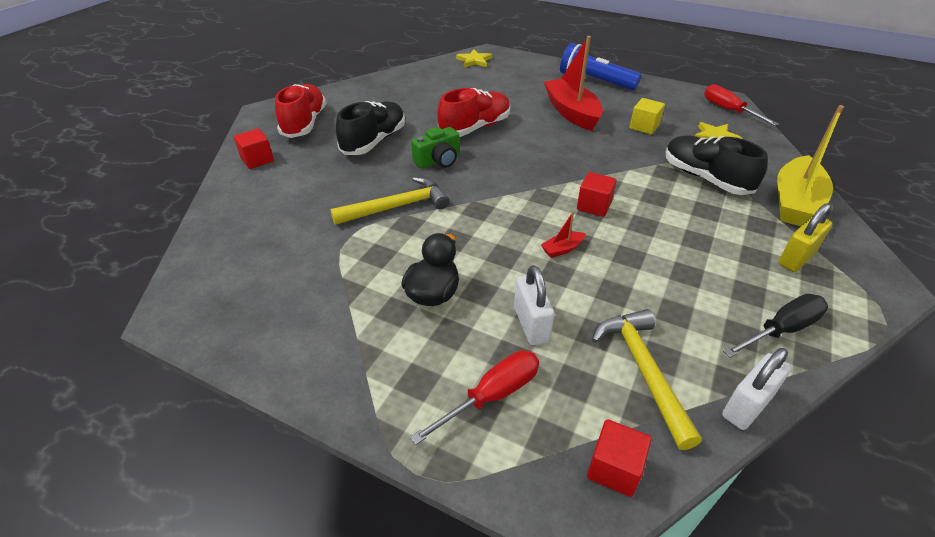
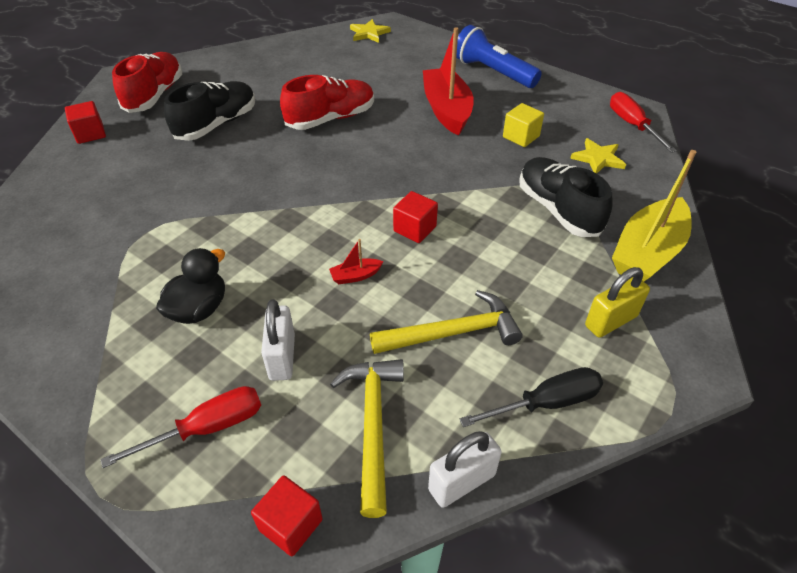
camera: 10 degrees right, 5 degrees up
yellow hammer [330,177,449,225] -> yellow hammer moved to [370,290,523,354]
green camera [411,127,460,169] -> none

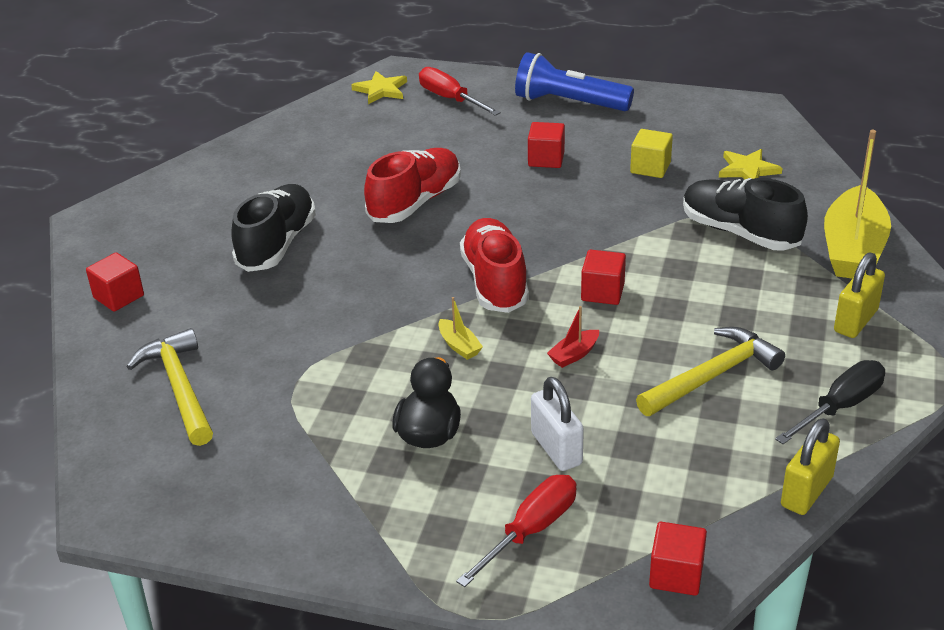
camera: 20 degrees left, 10 degrees down
red shoe [112,52,182,113] -> red shoe moved to [460,218,529,313]
yellow hammer [330,359,404,518] -> yellow hammer moved to [127,328,213,446]
red boat [423,27,474,136] -> red cube [528,122,565,168]
white padlock [428,431,502,508] -> yellow padlock [781,418,840,515]
red screwdriver [610,92,677,153] -> red screwdriver moved to [419,67,501,116]
none -> yellow boat [438,297,483,360]

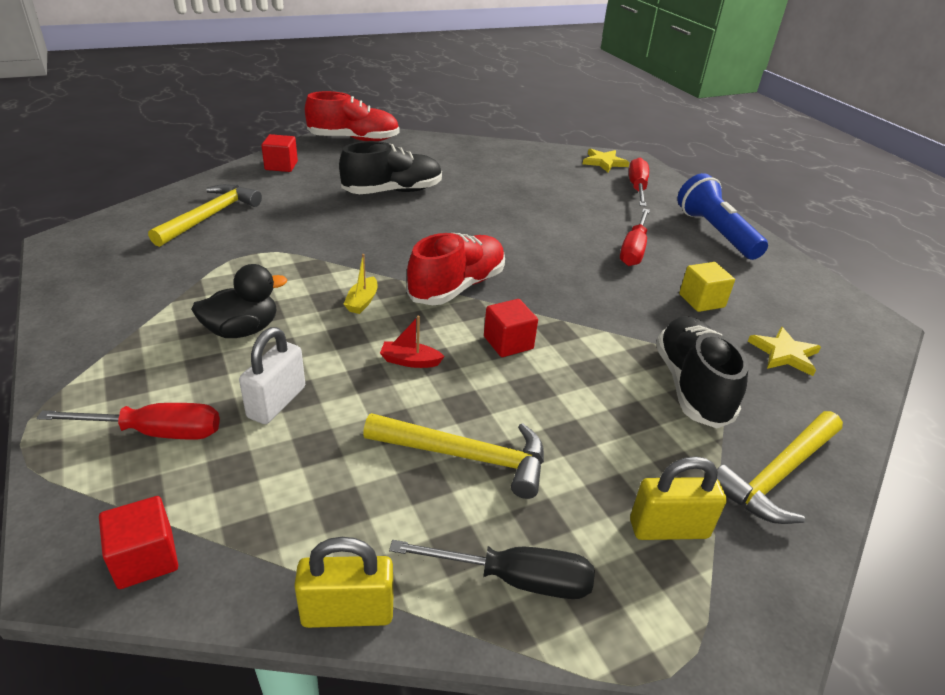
camera: 45 degrees right, 0 degrees up
red shoe [364,148,461,223] -> red shoe moved to [305,91,400,141]
red cube [528,122,565,168] -> red screwdriver [620,208,650,266]
yellow boat [824,130,891,279] -> yellow hammer [717,411,843,524]

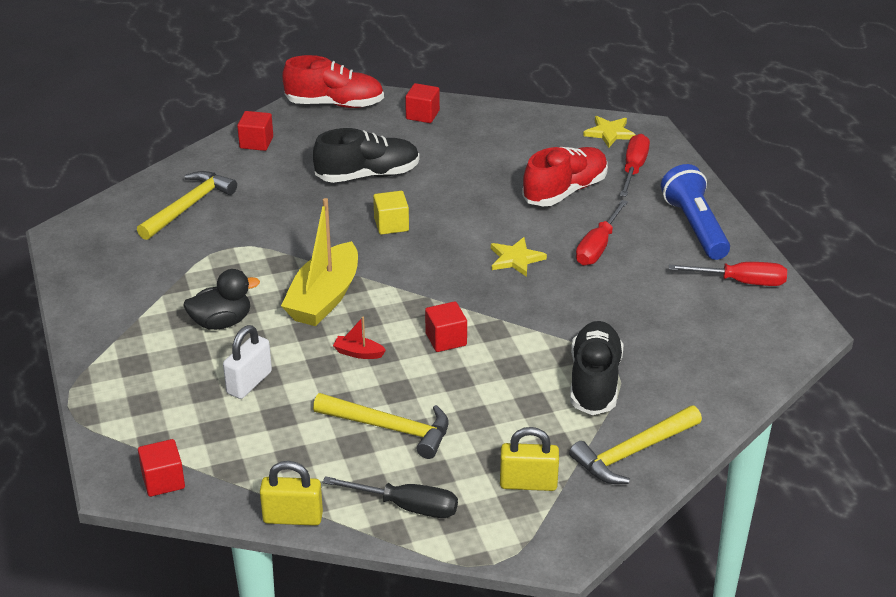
camera: 10 degrees right, 0 degrees up
red screwdriver [37,403,220,439] -> red screwdriver moved to [669,262,787,286]
yellow boat [344,254,377,314] -> yellow boat [281,198,358,326], size x2.42
red shoe [406,233,505,305] -> red shoe moved to [522,147,608,206]
yellow cube [679,262,735,312] -> yellow cube moved to [373,191,409,235]
yellow star [748,327,821,376] -> yellow star moved to [491,237,547,277]
none -> red cube [405,83,440,123]

